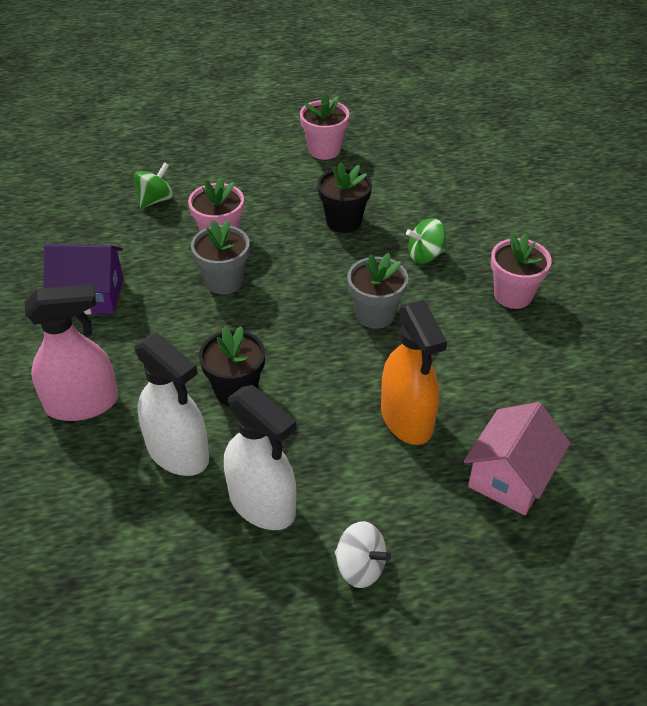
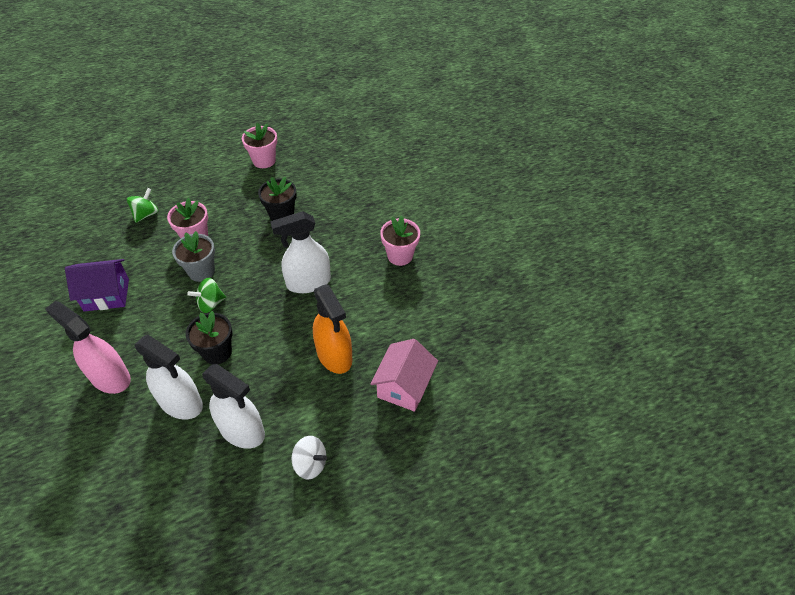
camera: 10 degrees left, 5 degrees up
pink spray bottle [25,284,118,421] -> pink spray bottle turned 120 degrees counterclockwise [45,301,131,394]
grey flower pot [347,253,408,329] -> white spray bottle [270,211,331,293]
green spinning top [406,218,446,264] -> green spinning top moved to [187,278,226,313]

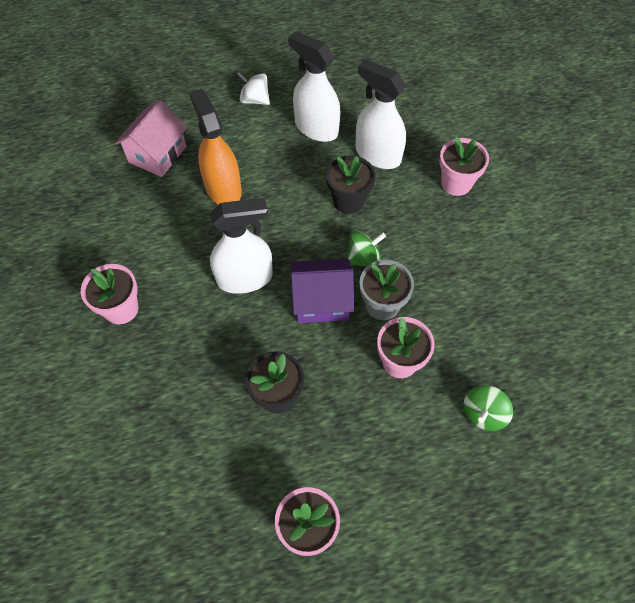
camera: 175 degrees left, 10 degrees up
pink spray bottle [45,301,131,394] -> pink flower pot [439,137,489,196]
purple house [65,259,129,311] -> purple house moved to [291,259,354,323]

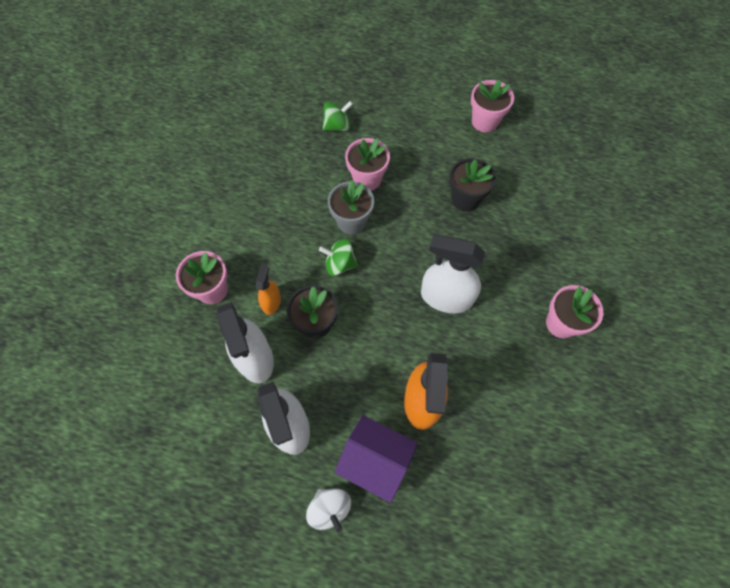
camera: 150 degrees left, 5 degrees up
pink house [115,100,188,177] -> none
purple house [291,259,354,323] -> purple house moved to [334,415,418,503]
none -> orange spray bottle [256,264,281,315]

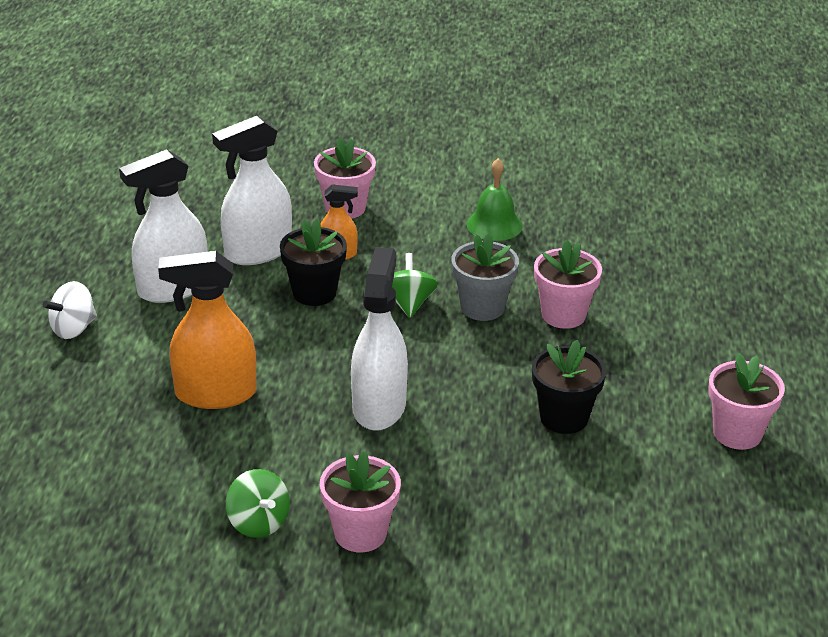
camera: 80 degrees right, 30 degrees down
green spinning top [322,101,353,131] -> green spinning top moved to [226,469,290,538]
purple house [334,415,418,503] -> none
none -> green bell [467,158,523,241]

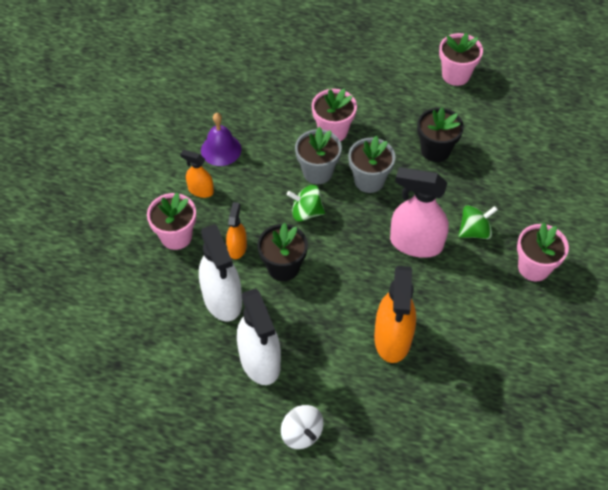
camera: 80 degrees left, 20 degrees up
green spinning top [226,469,290,538] -> green spinning top moved to [458,205,498,239]
white spray bottle [351,247,408,431] -> pink spray bottle [390,167,449,258]
green bell [467,158,523,241] -> purple bell [201,113,241,166]
none -> orange spray bottle [180,150,214,198]
none -> grey flower pot [348,136,395,193]

